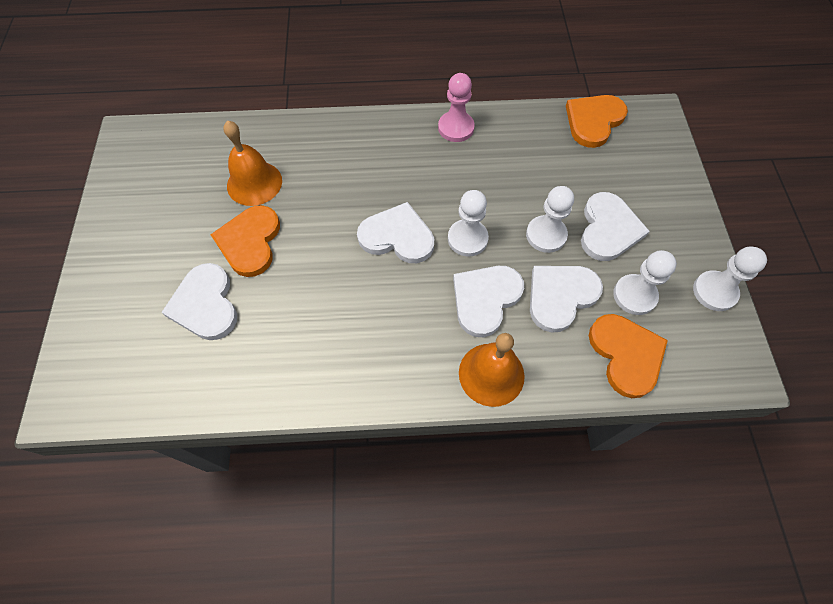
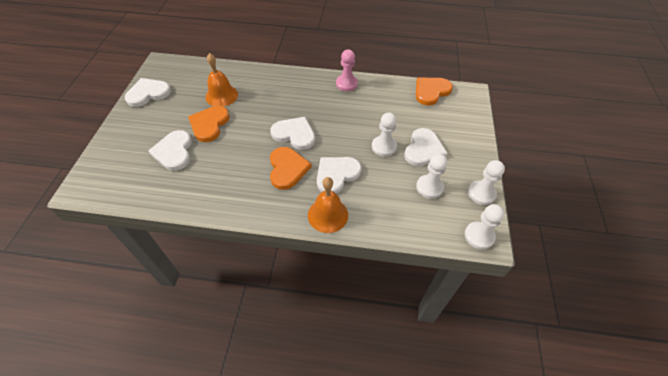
camera: 10 degrees right, 10 degrees down
white pawn [448,190,489,257] -> white pawn moved to [465,204,504,249]
white heart [530,266,603,333] -> white heart moved to [125,78,171,107]
orange heart [589,314,668,398] -> orange heart moved to [270,147,312,190]

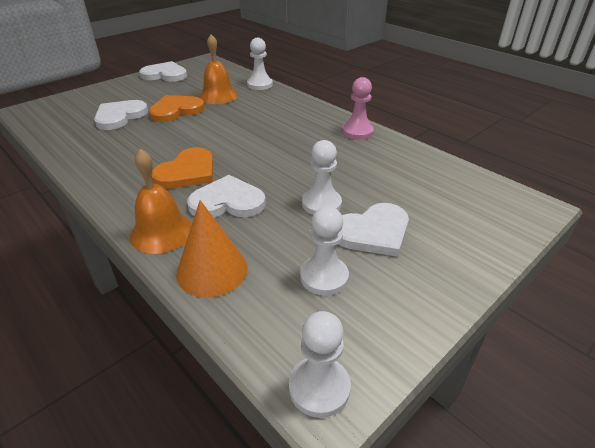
camera: 40 degrees right, 15 degrees down
white heart [271,117,315,150] -> none
orange heart [416,78,453,106] -> none
white pawn [468,160,505,205] -> white pawn moved to [247,38,273,90]
none -> orange cone [176,200,248,298]

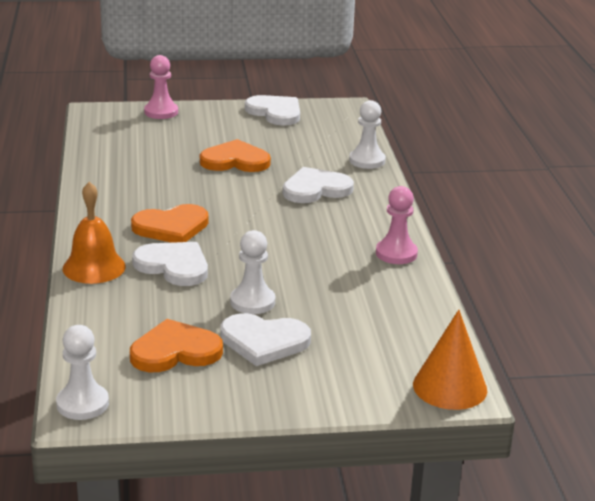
camera: 35 degrees right, 10 degrees down
white heart [94,100,148,130] -> white heart moved to [283,167,354,203]
orange cone [176,200,248,298] -> orange cone moved to [413,310,487,410]
orange bell [199,34,238,104] -> none
white pawn [300,206,349,296] -> orange heart [130,319,223,372]
none -> pink pawn [144,55,178,119]

